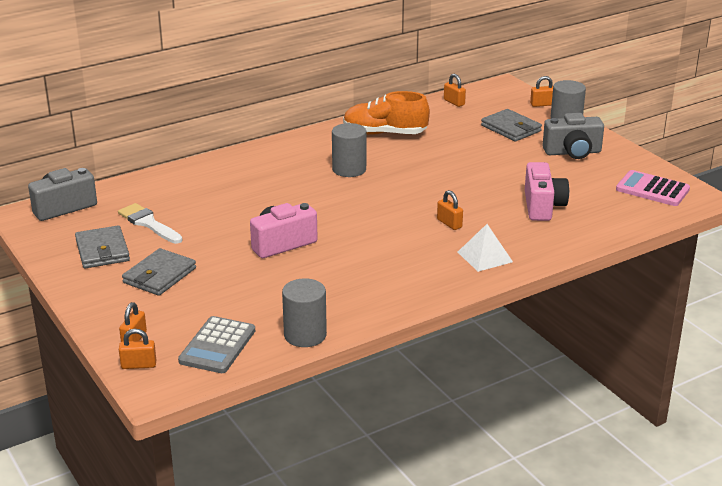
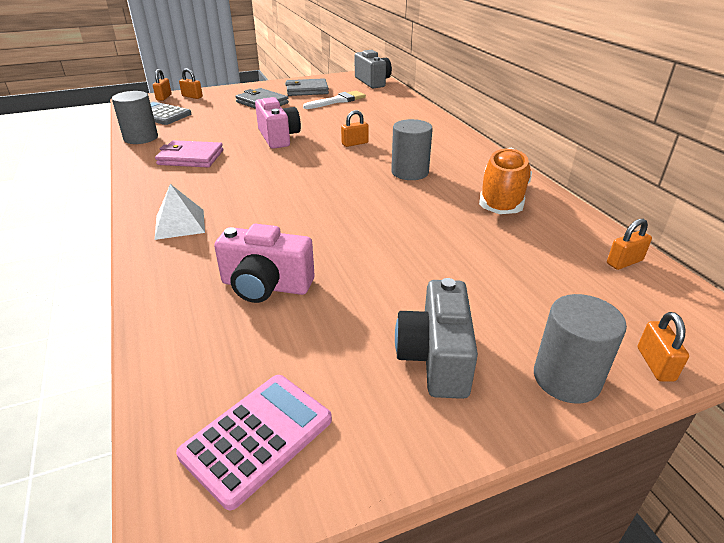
camera: 100 degrees right, 5 degrees up
orange padlock [437,190,463,230] -> orange padlock moved to [341,110,369,147]
grey wallet [481,109,542,141] -> none
none -> pink wallet [155,140,223,167]

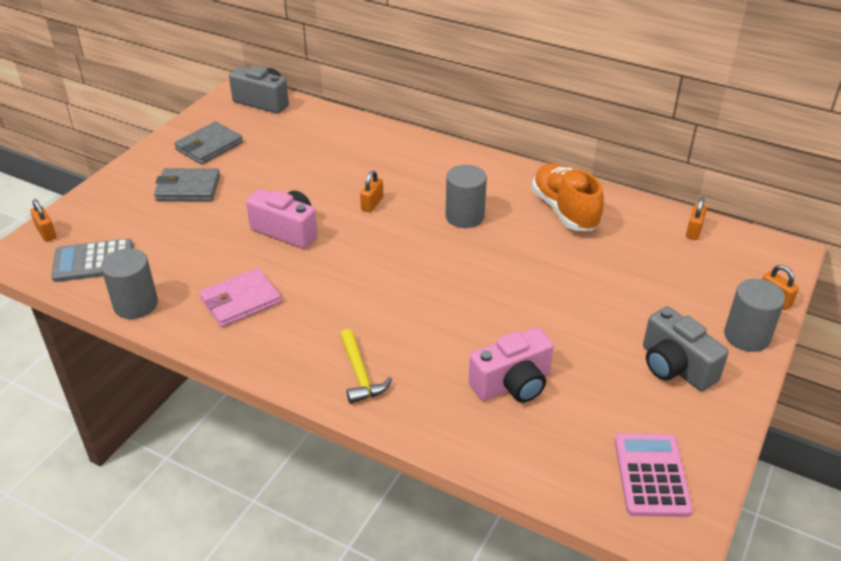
camera: 40 degrees left, 5 degrees up
white pyramid [155,184,205,240] -> yellow hammer [340,329,392,404]
orange padlock [179,68,203,99] -> none
white brush [303,91,366,109] -> none

